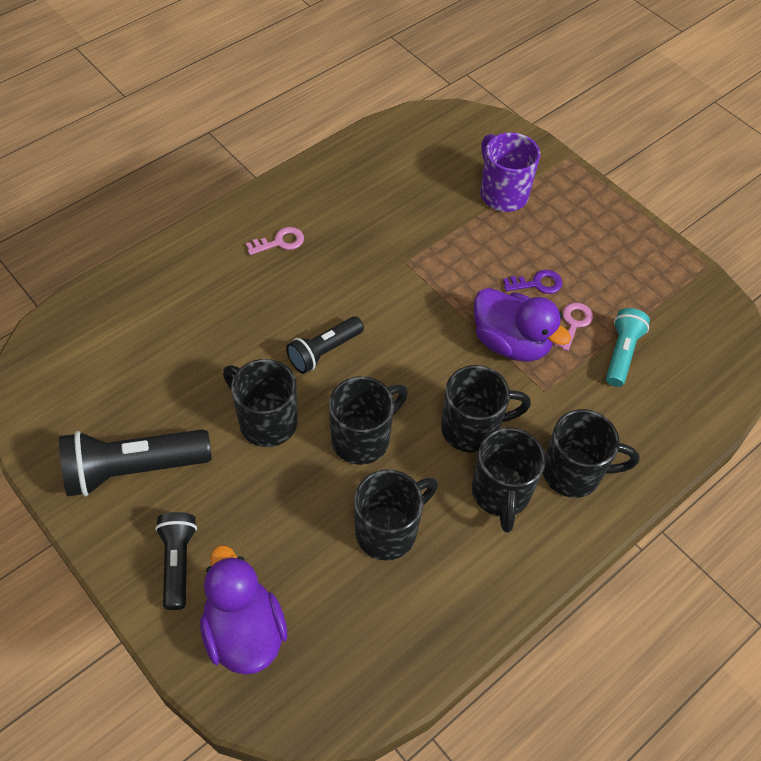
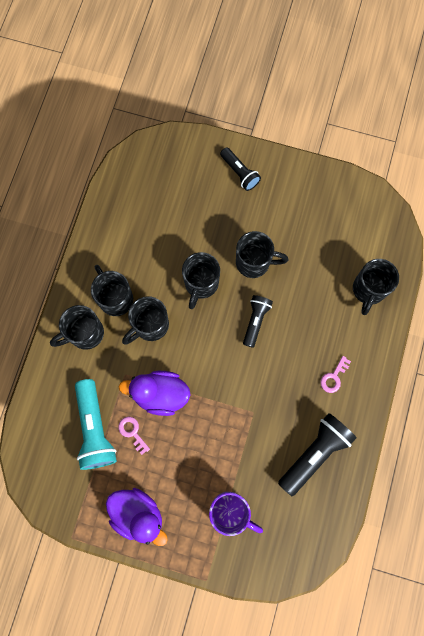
camera: 150 degrees right, 20 degrees up
black flashlight [59,429,212,497] -> black flashlight moved to [278,413,357,496]
purple duck [200,545,287,675] -> purple duck moved to [106,488,168,546]
black mug [354,469,438,560] -> black mug moved to [353,259,399,315]
purple key [503,270,563,294] -> none
pink key [555,302,593,351] -> pink key turned 150 degrees clockwise [118,417,150,455]
turquoise flashlight [606,308,650,387] -> turquoise flashlight [75,379,117,470], size x1.64

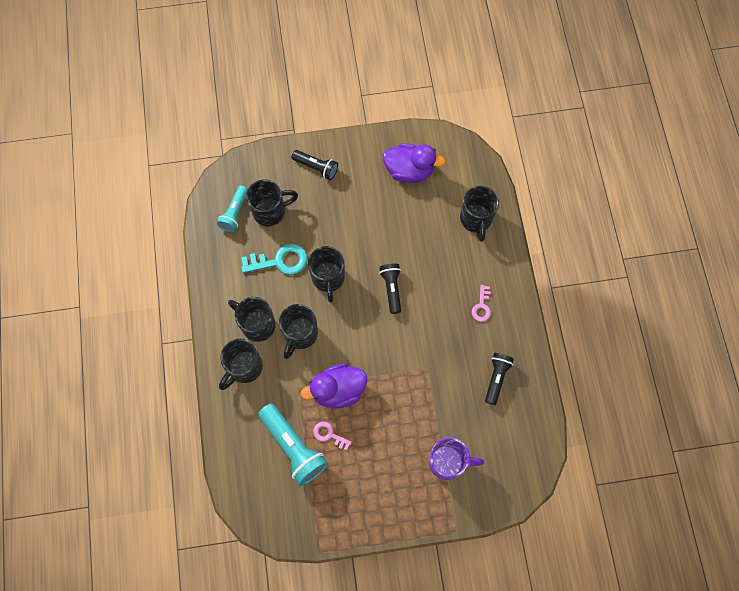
camera: 25 degrees left, 5 degrees down
purple duck [106,488,168,546] -> purple duck moved to [383,143,445,183]
black mug [236,231,289,278] -> black mug moved to [246,179,298,226]
black flashlight [278,413,357,496] -> black flashlight [485,353,514,405], size x0.61
none -> turquoise flashlight [217,186,248,232]
none -> turquoise key [241,244,308,275]

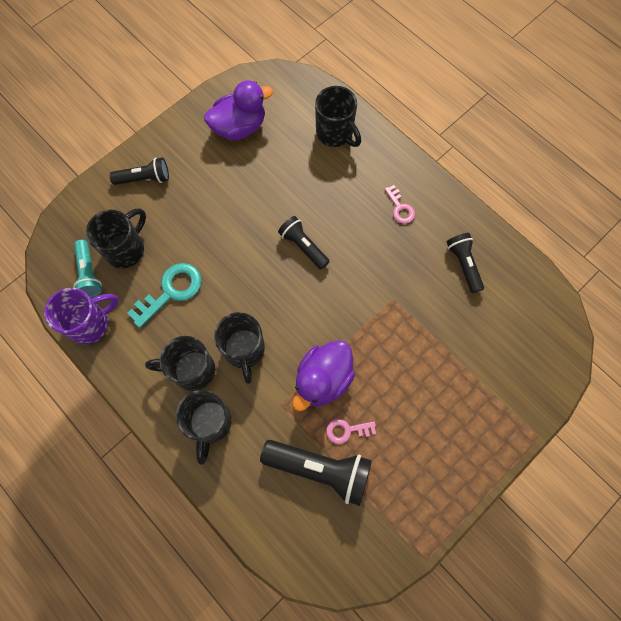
camera: 35 degrees left, 0 degrees up
turquoise flashlight [258,403,328,486] -> black flashlight [260,440,372,506]
black mug [308,246,345,303] -> none
purple mug [429,437,484,480] -> purple mug moved to [44,288,119,344]

